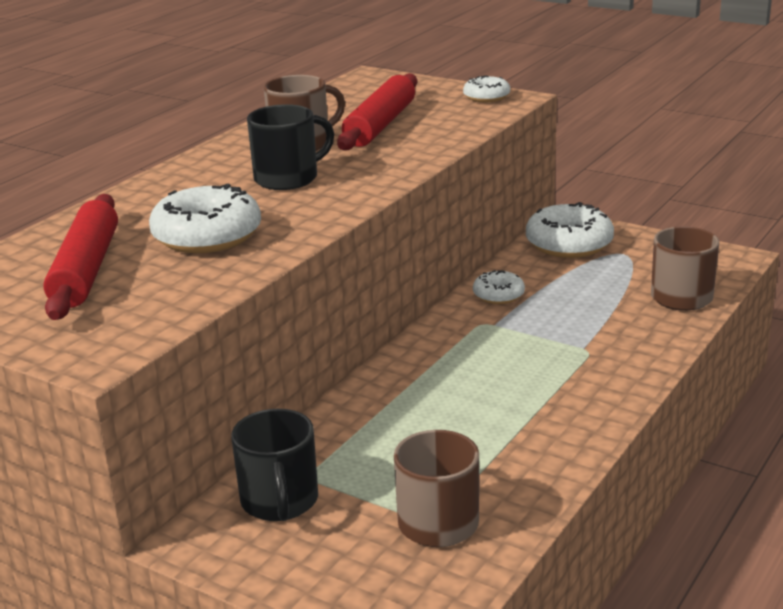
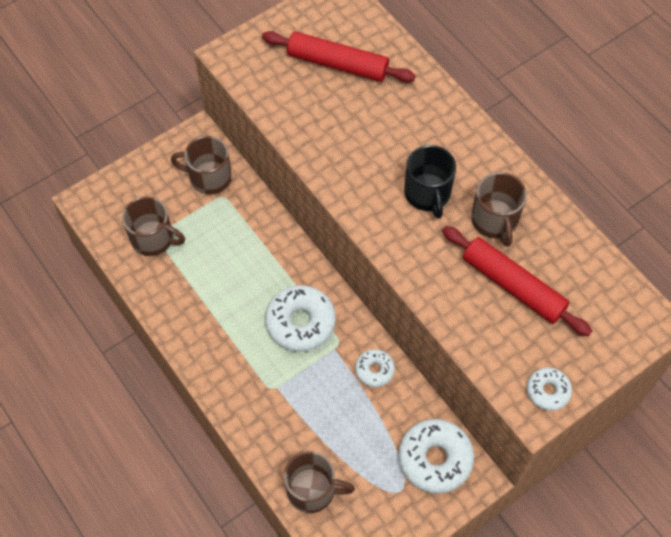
camera: 110 degrees right, 35 degrees up
white donut [149,183,261,253] -> white donut moved to [265,285,336,352]
black mug [231,409,318,521] -> brown mug [171,136,232,195]

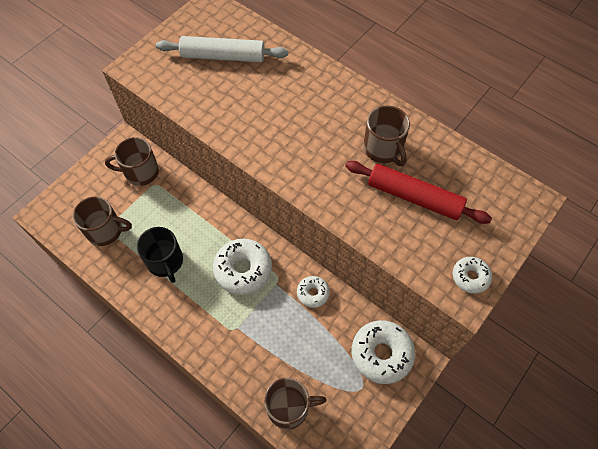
camera: 15 degrees left, 0 degrees up
red rolling pin [262,31,416,82] -> white rolling pin [156,36,288,62]
black mug [404,145,456,219] -> black mug moved to [137,227,183,283]

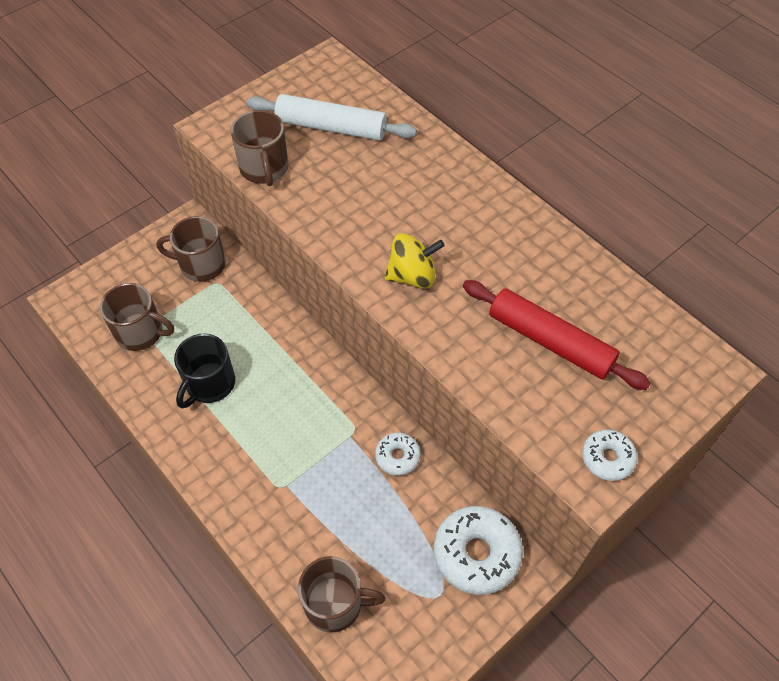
camera: 10 degrees right, 5 degrees down
black mug [137,227,183,283] -> black mug turned 45 degrees clockwise [174,334,235,408]
white donut [213,239,272,295] -> none
brown mug [363,106,410,166] -> brown mug moved to [231,110,289,186]
none -> yellow spinning top [385,233,445,289]

